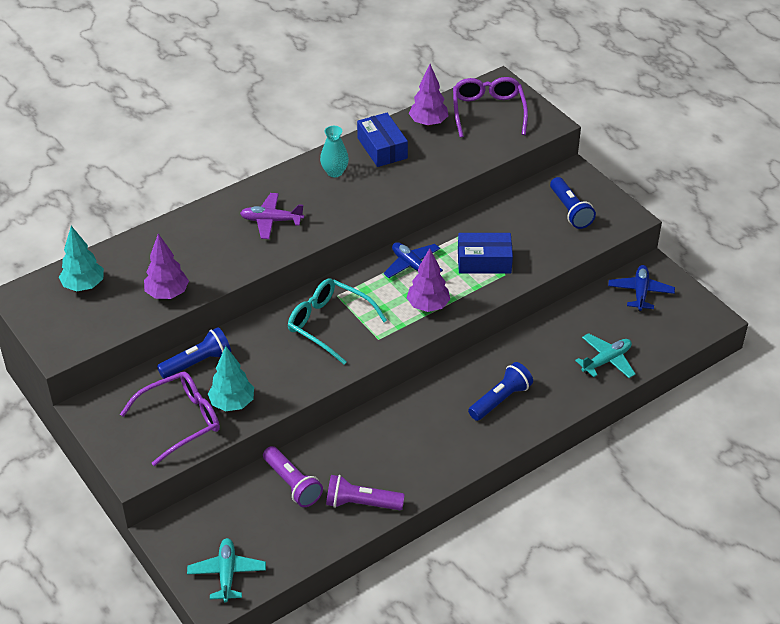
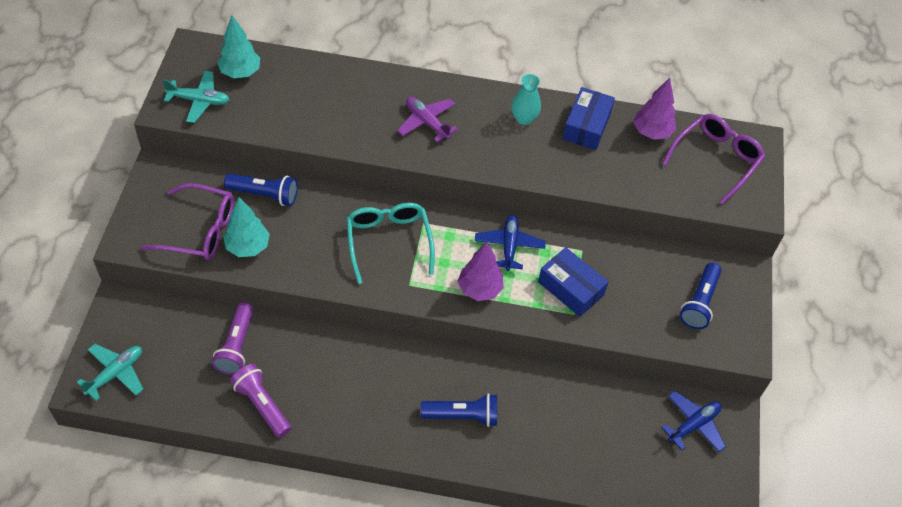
camera: 40 degrees right, 10 degrees up
purple tree [144,234,189,299] -> none
turquoise plane [575,333,635,378] -> turquoise plane moved to [162,71,230,123]

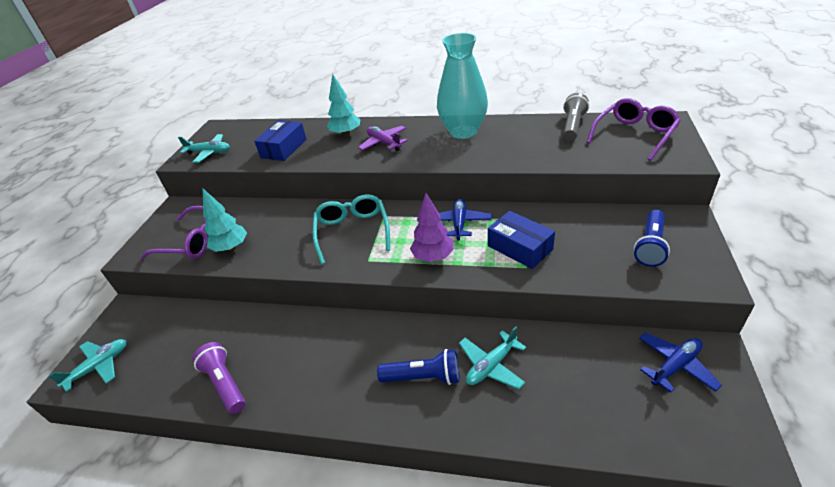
camera: 10 degrees right, 15 degrees down
purple flashlight [212,302,253,375] -> none
turquoise tree [217,15,260,78] -> turquoise tree moved to [327,74,360,137]
blue flashlight [224,174,298,206] -> none
turquoise vase [511,74,541,125] -> turquoise vase [437,33,488,139], size x2.02
blue box [562,87,615,150] -> blue box moved to [254,120,306,161]
purple tree [633,78,676,140] -> grey flashlight [563,93,589,141]
none -> turquoise plane [459,326,526,389]

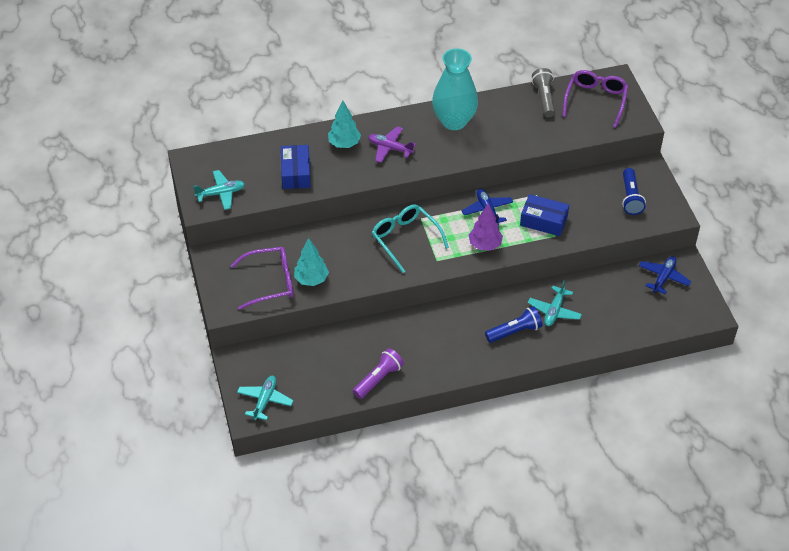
camera: 30 degrees left, 10 degrees up
purple flashlight [192,342,246,414] -> purple flashlight turned 105 degrees clockwise [353,348,404,399]

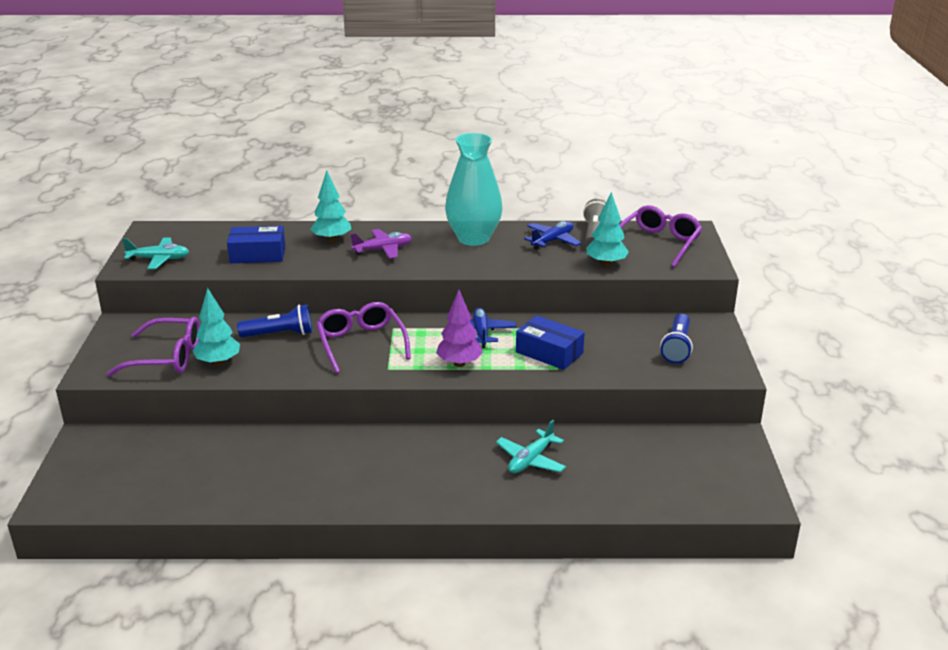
camera: 15 degrees right, 20 degrees down
turquoise plane [237,376,294,420] -> none
blue box [281,145,311,189] -> blue box turned 75 degrees clockwise [227,226,285,263]
purple flashlight [353,348,404,399] -> none
purple plane [368,126,416,163] -> purple plane turned 120 degrees clockwise [350,229,412,259]
turquoise glasses [371,204,449,273] -> purple glasses [316,302,411,374]
blue flashlight [485,306,543,343] -> blue flashlight moved to [237,305,312,337]
blue plane [639,256,691,294] -> blue plane moved to [524,221,582,250]
none -> turquoise tree [586,192,629,267]

